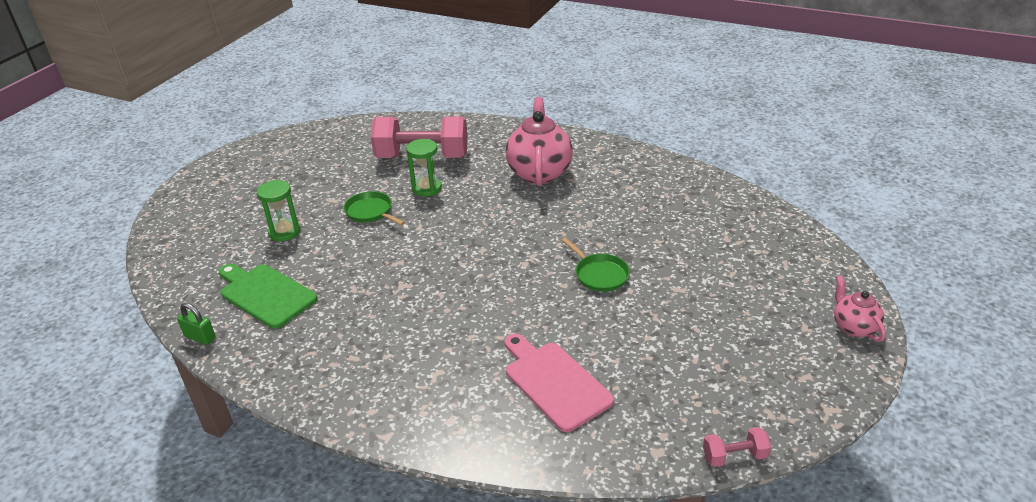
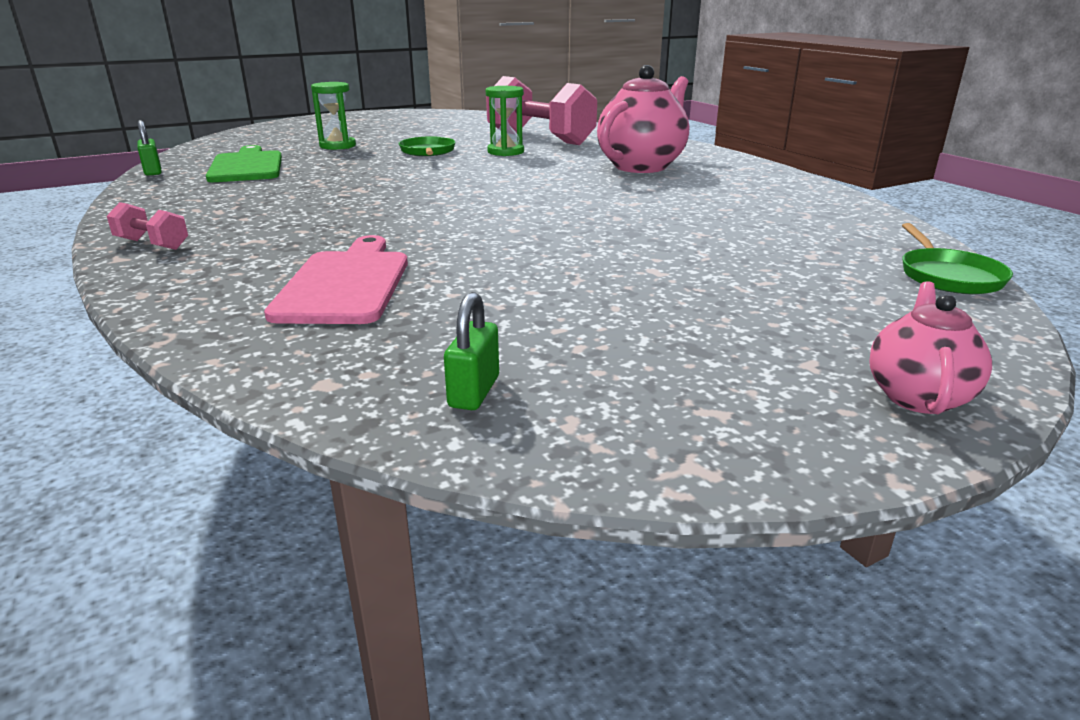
camera: 35 degrees right, 10 degrees down
green pan [561,238,630,292] -> green pan moved to [902,223,1013,294]
pink dumbbell [703,427,771,467] -> pink dumbbell moved to [107,202,188,250]
none -> green padlock [444,292,499,410]

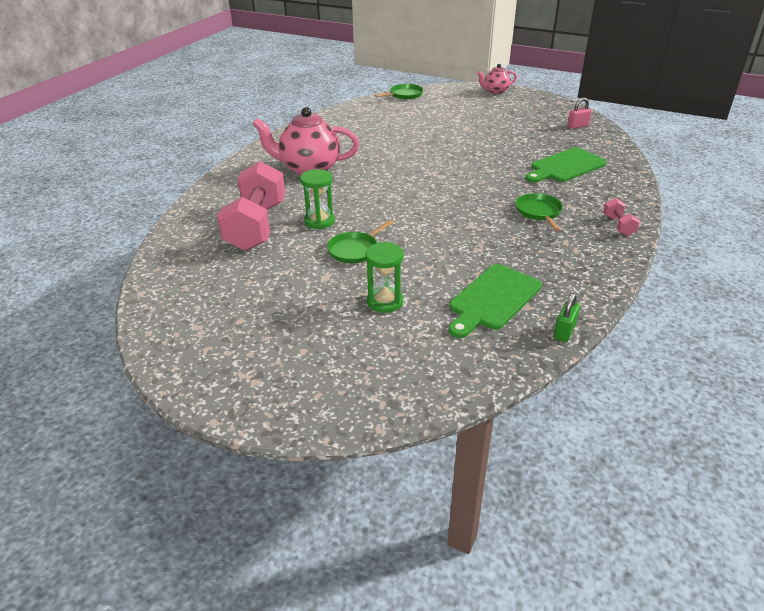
camera: 125 degrees left, 10 degrees up
pink cutting board [264,235,408,324] -> green cutting board [525,147,607,183]
green padlock [444,292,499,410] -> pink padlock [568,98,592,129]
none -> green pan [516,193,563,231]

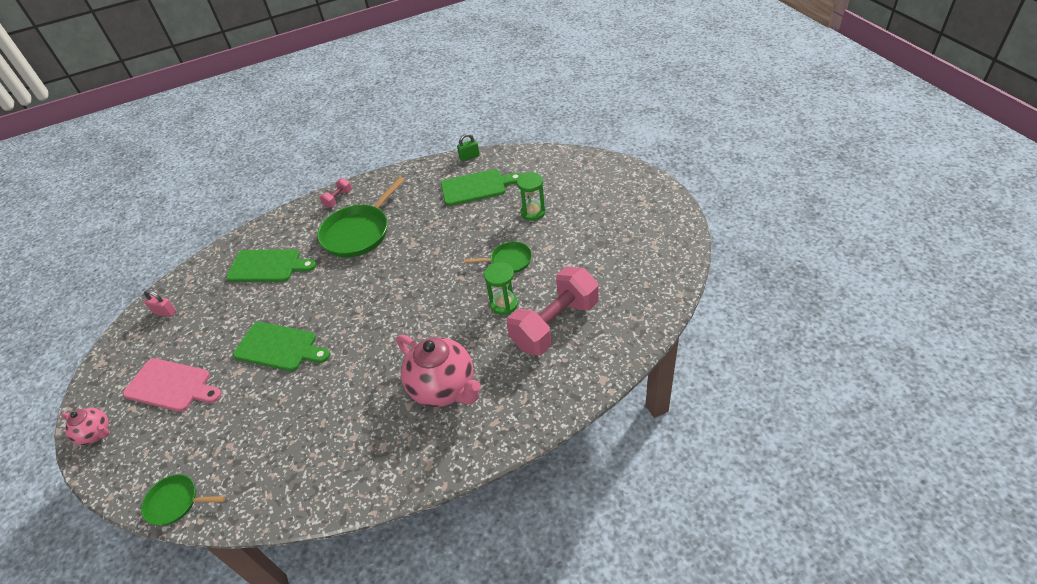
camera: 135 degrees left, 10 degrees up
green pan [516,193,563,231] -> green pan [317,177,405,258], size x1.82
none -> pink cutting board [123,358,222,412]
none -> green cutting board [233,322,330,371]

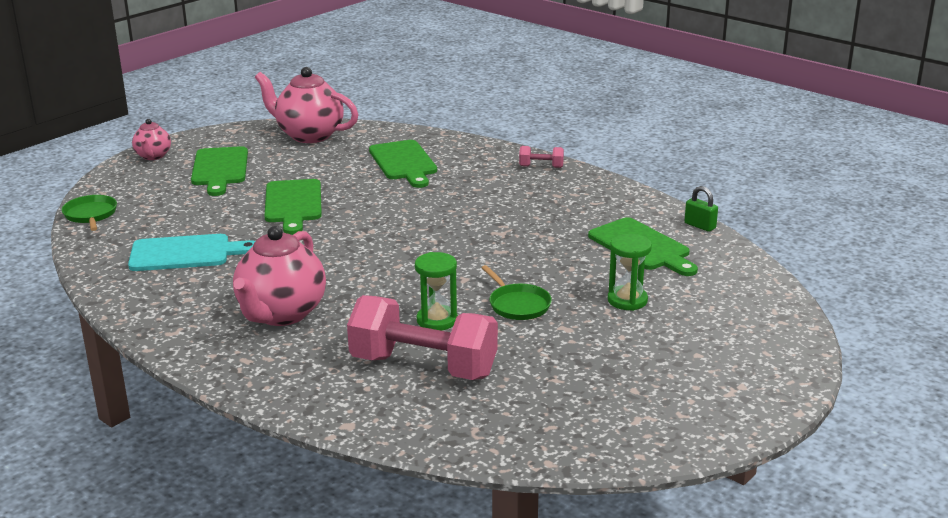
camera: 60 degrees right, 20 degrees down
pink cutting board [123,358,222,412] -> green cutting board [191,146,248,196]
pink padlock [144,290,176,317] -> pink teapot [255,67,358,143]
green pan [317,177,405,258] -> none
none -> turquoise cutting board [128,234,255,271]

